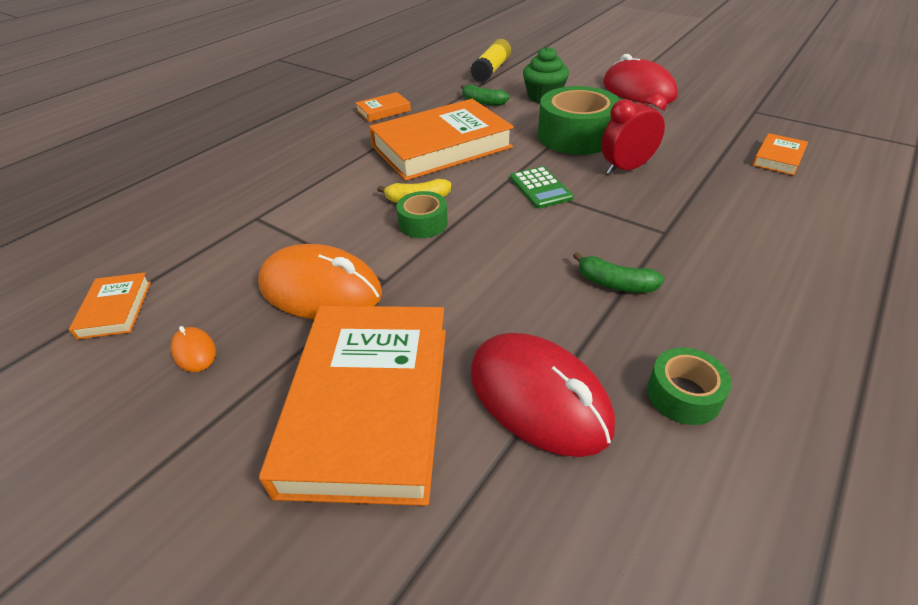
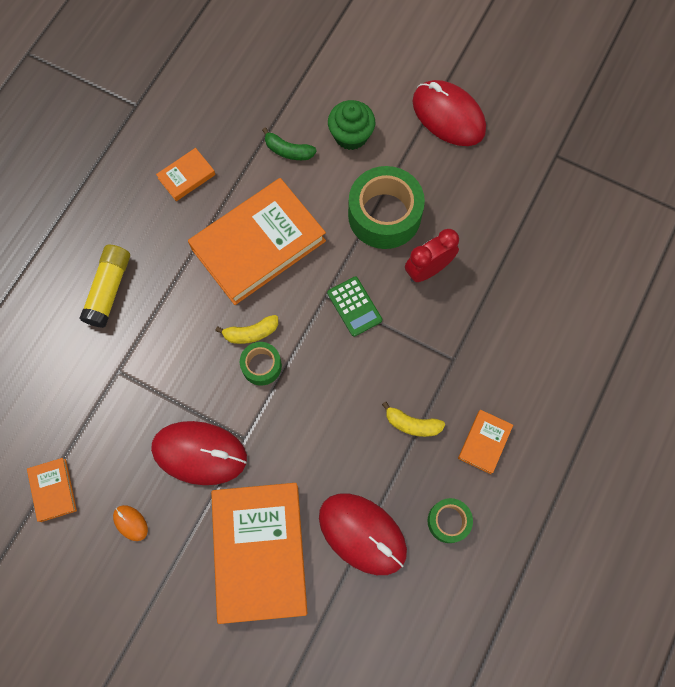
camera: 10 degrees left, 30 degrees up
orange mouse [258,244,382,320] -> red mouse [151,421,247,485]
yellow glue stick [470,39,511,82] -> yellow glue stick moved to [79,245,130,328]
green banana [573,252,664,293] -> yellow banana [382,402,445,437]
orange book [752,133,808,175] -> orange book moved to [458,410,513,474]

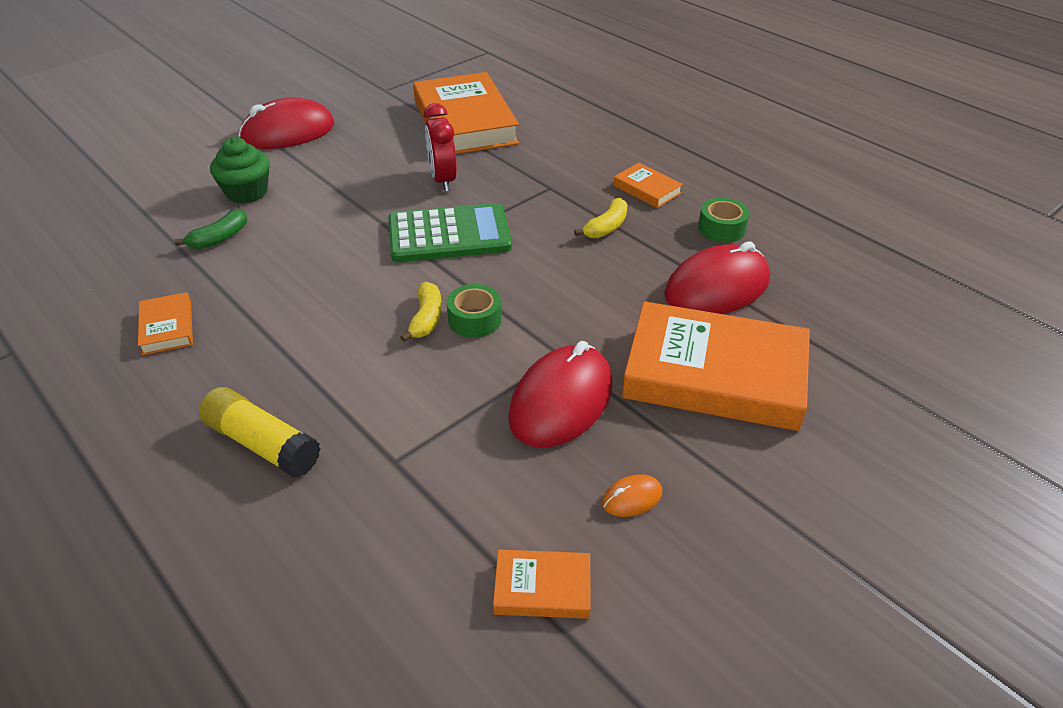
camera: 70 degrees left, 30 degrees down
orange book [188,178,326,305] -> orange book moved to [413,72,519,154]
green calculator [327,277,382,337] -> green calculator [388,203,512,262], size x1.77
green tape [348,166,425,249] -> none

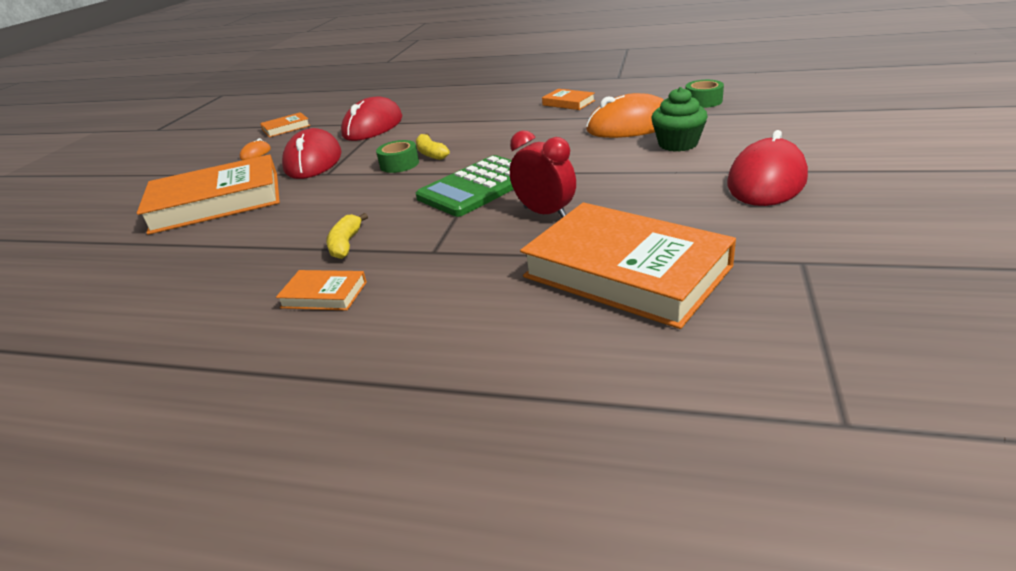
camera: 150 degrees right, 10 degrees down
green banana [175,209,247,249] -> orange mouse [586,93,664,138]
yellow glue stick [199,387,320,478] -> none
red mouse [664,241,770,314] -> red mouse moved to [341,96,403,141]
green tape [698,198,749,243] -> green tape moved to [685,80,724,108]

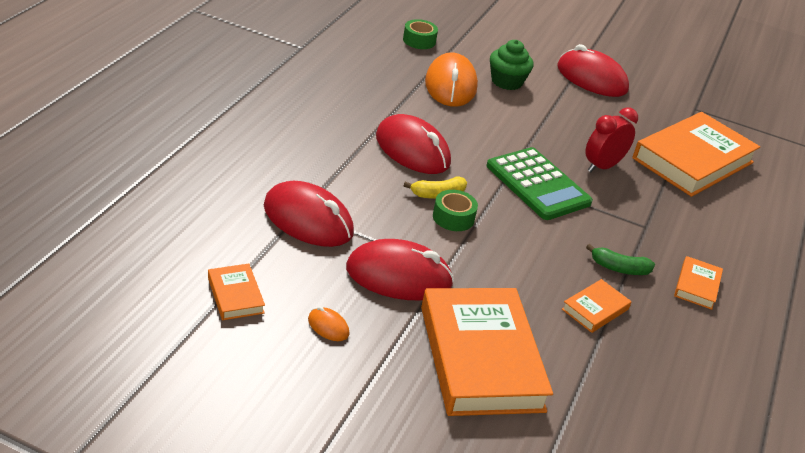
camera: 90 degrees left, 5 degrees up
yellow banana [326,213,368,259] -> green banana [586,244,655,275]
orange book [542,89,595,110] -> orange book moved to [562,279,632,333]
none -> red mouse [376,114,451,174]

